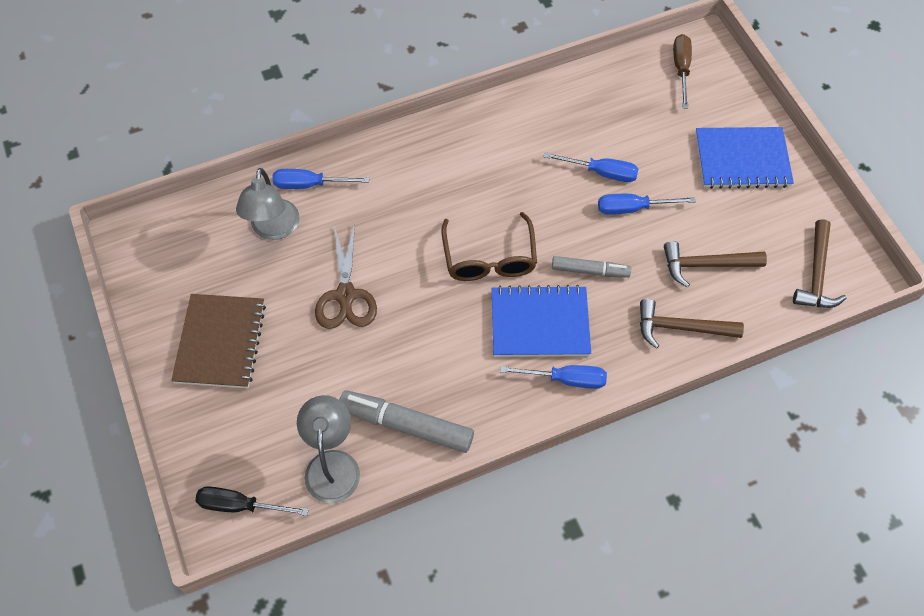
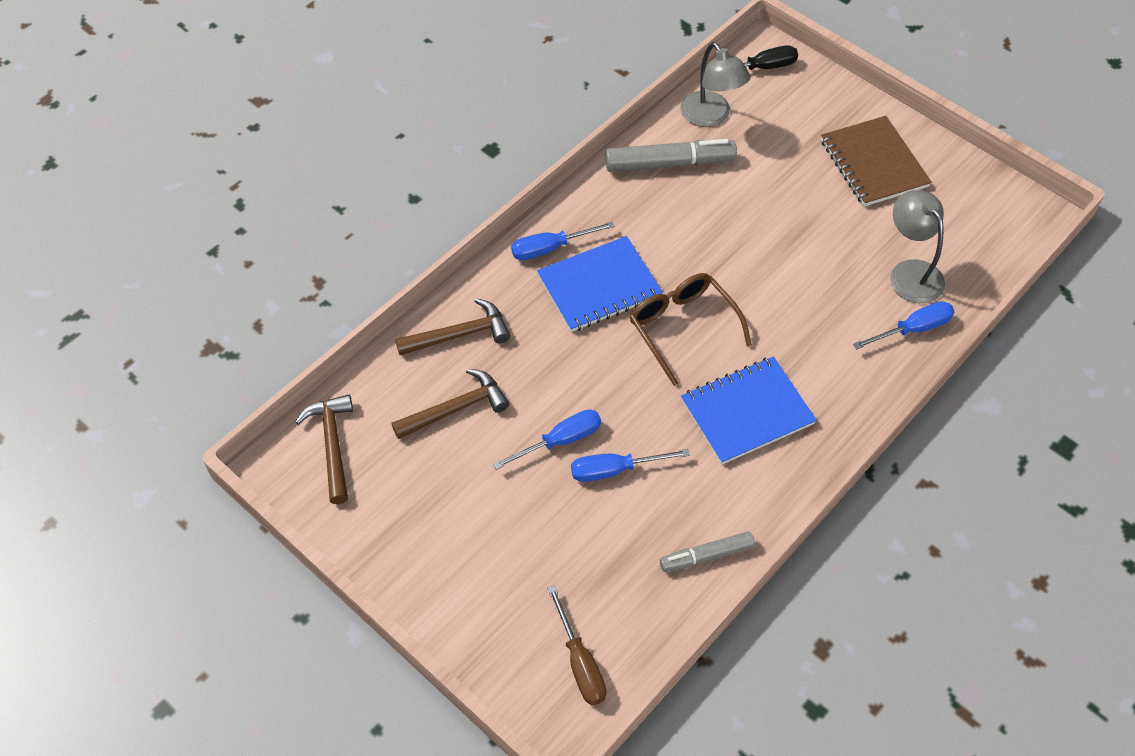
camera: 155 degrees right, 5 degrees down
brown scissors [315,223,377,329] -> none
grey marker [552,256,631,278] -> grey marker moved to [660,531,755,572]
blue notebook [696,127,794,189] -> blue notebook moved to [681,357,817,465]

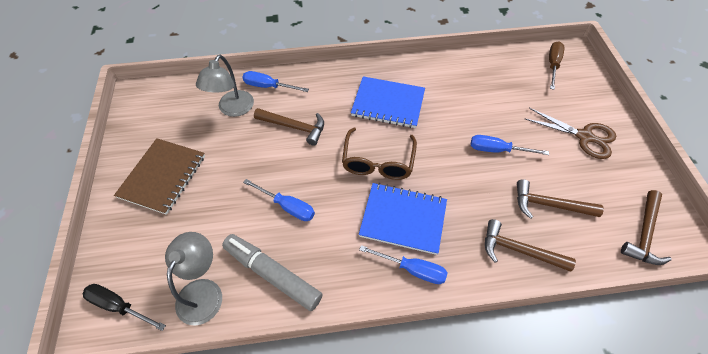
camera: 140 degrees left, 0 degrees up
blue screwdriver [571,449,689,482] -> blue screwdriver moved to [243,179,315,221]
grey marker [660,531,755,572] -> none
none -> brown hammer [254,108,324,146]
none -> brown scissors [524,108,616,159]

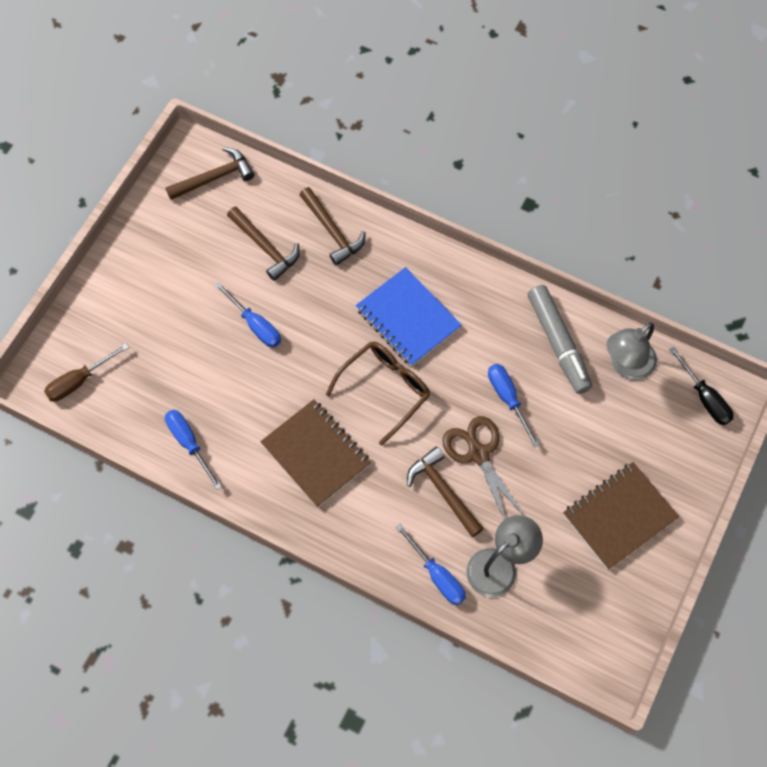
camera: 145 degrees left, 10 degrees up
blue notebook [351,76,425,128] -> brown notebook [260,399,371,507]
blue screwdriver [359,245,448,284] -> blue screwdriver moved to [165,410,222,490]
brown scissors [524,108,616,159] -> brown scissors moved to [443,416,524,520]

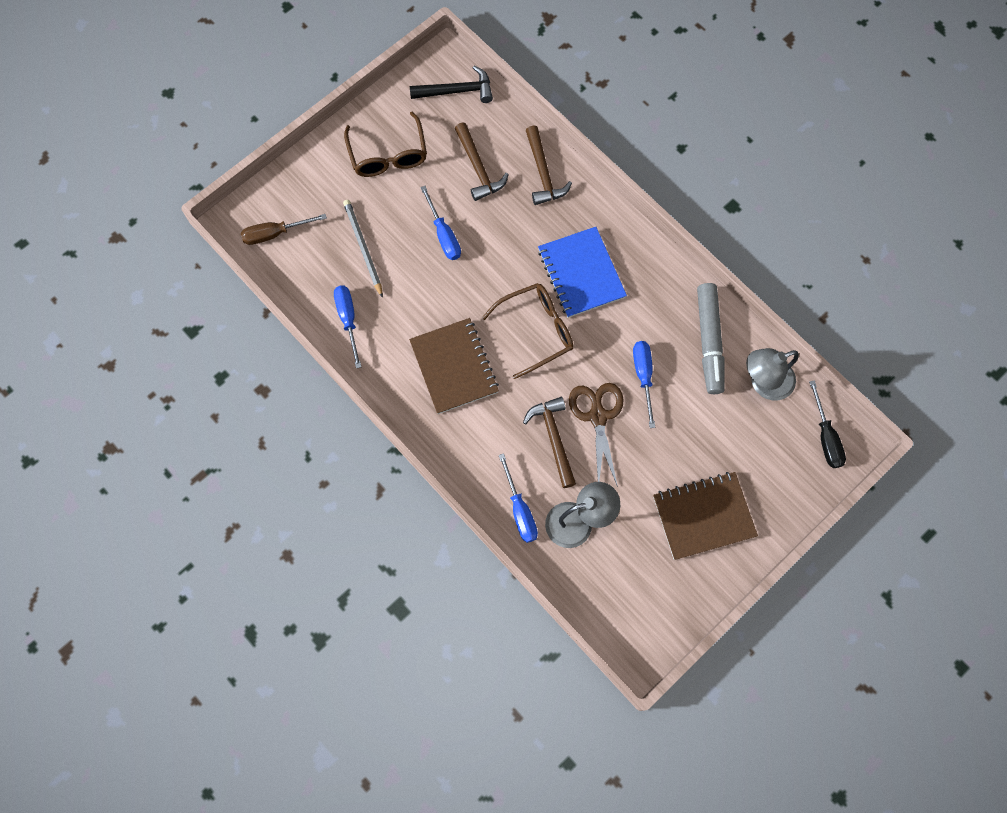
camera: 20 degrees right, 5 degrees up
brown hammer [165,147,255,200] -> black hammer [410,66,493,103]
none -> grey pencil [343,200,383,298]
none -> brown glasses [344,112,427,177]

